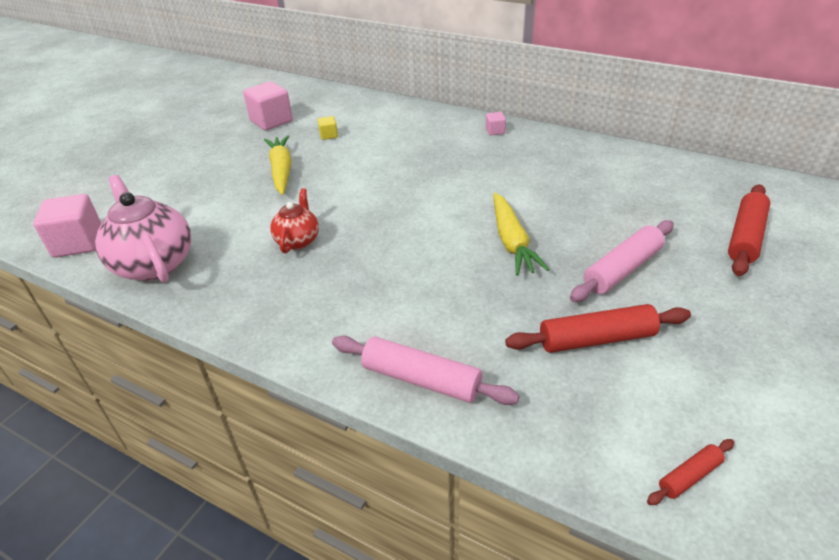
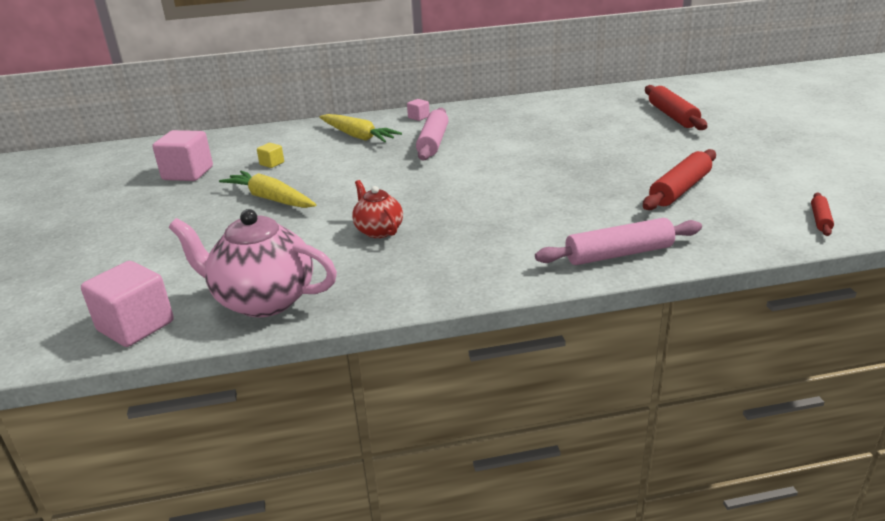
camera: 40 degrees left, 10 degrees down
yellow carrot [493,193,549,276] -> yellow carrot moved to [319,114,402,142]
pink rolling pin [570,220,674,302] -> pink rolling pin moved to [416,108,449,161]

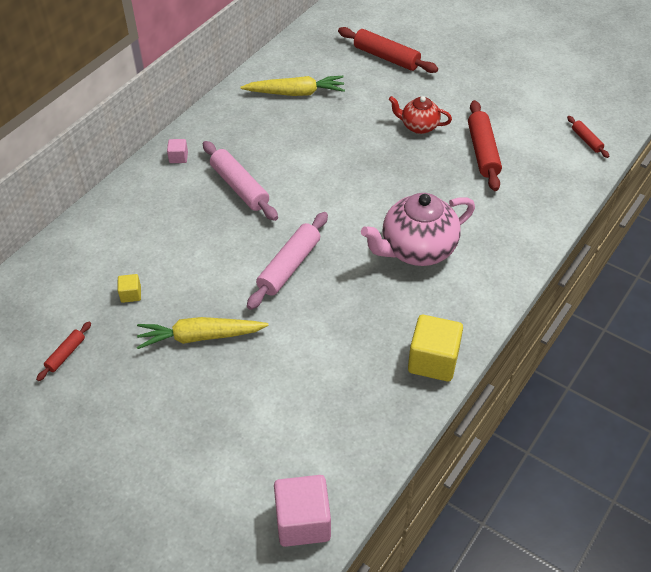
camera: 45 degrees left, 20 degrees up
pink cube [153,130,213,181] -> red rolling pin [36,322,91,381]
pink teapot [169,209,337,317] -> pink teapot moved to [361,193,475,266]
yellow carrot [319,114,402,142] -> yellow carrot moved to [240,76,345,96]
red teapot [352,180,403,238] -> red teapot moved to [389,96,452,134]
pink rolling pin [535,218,702,265] -> pink rolling pin moved to [247,212,328,310]
none -> yellow cube [408,315,463,381]

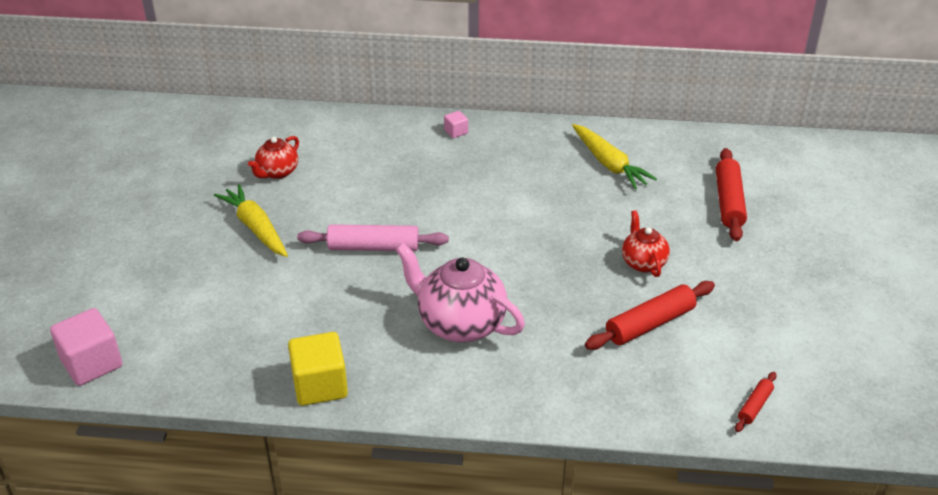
camera: 60 degrees right, 10 degrees down
red rolling pin [36,322,91,381] -> none
yellow cube [118,274,141,303] -> red teapot [248,136,299,179]
pink rolling pin [203,141,278,221] -> none

